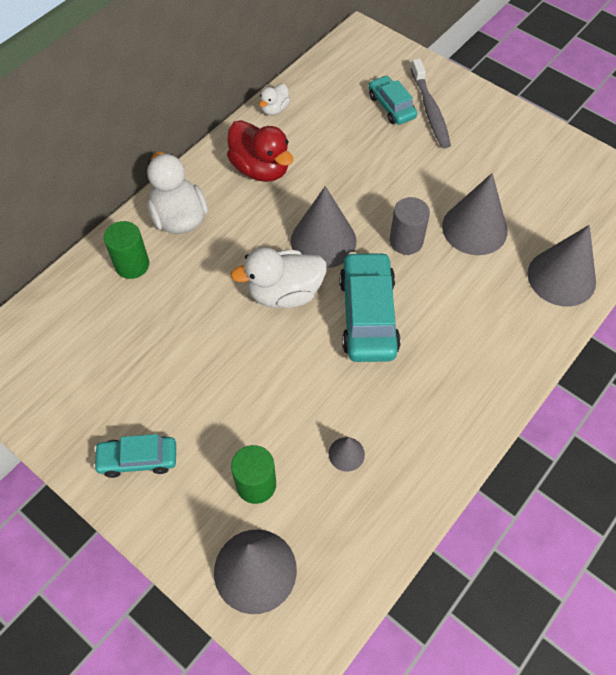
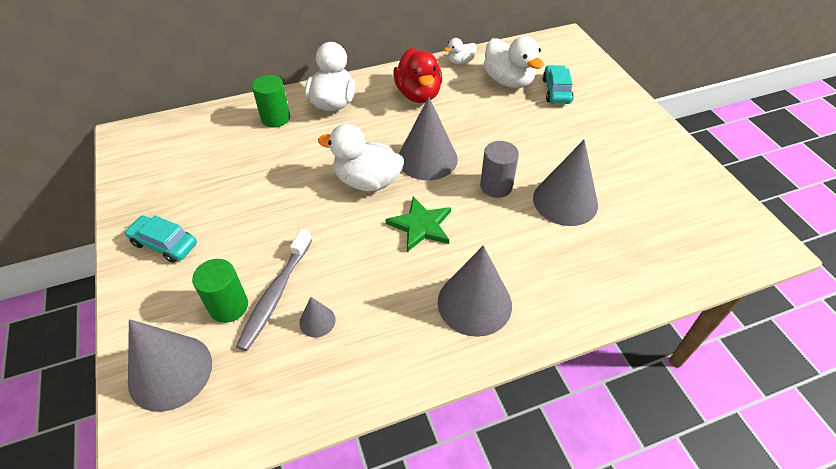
camera: 30 degrees right, 10 degrees down
turquoise car [339,251,401,362] -> green star [386,196,451,252]
grey toothbrush [411,59,451,148] -> grey toothbrush moved to [236,229,312,351]
grey cone [528,225,596,306] -> grey cone moved to [438,245,512,337]
none -> white duck [484,36,544,88]

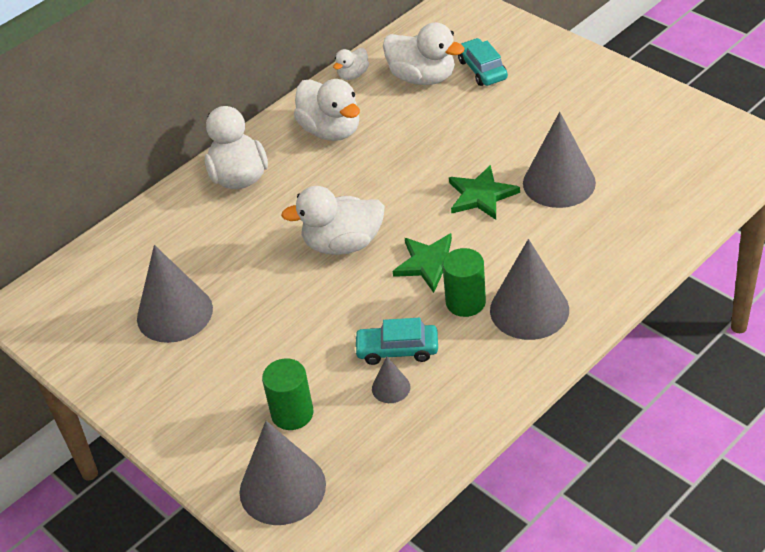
camera: 20 degrees left, 5 degrees down
turquoise car [125,216,197,263] -> turquoise car moved to [354,318,438,365]
grey toothbrush [236,229,312,351] -> none
green cylinder [252,75,290,127] -> green cylinder moved to [443,248,486,317]
red duck [393,48,442,103] -> white duck [294,79,360,141]
grey cone [399,97,458,180] -> grey cone moved to [137,245,213,343]
grey cylinder [480,141,519,198] -> green star [449,165,520,220]

